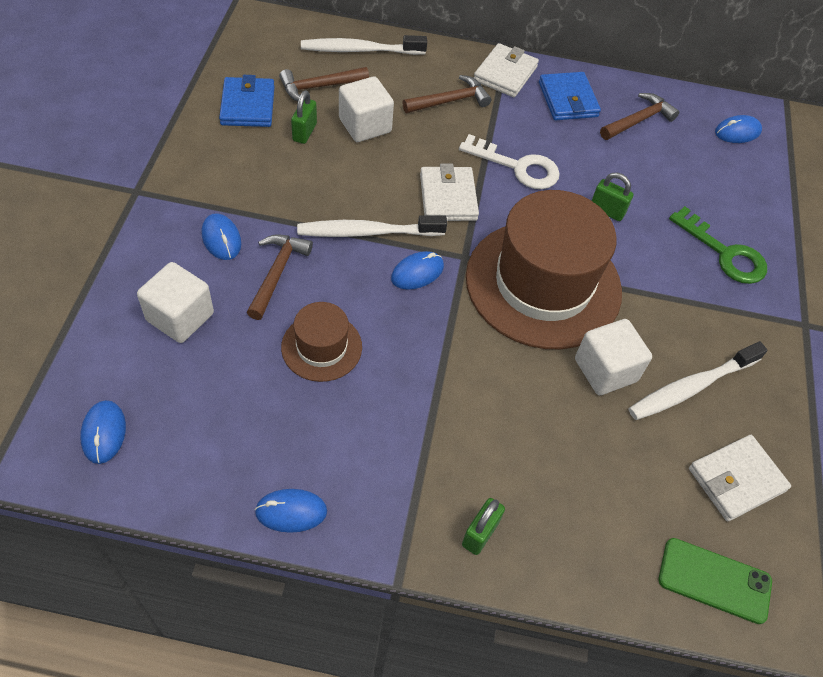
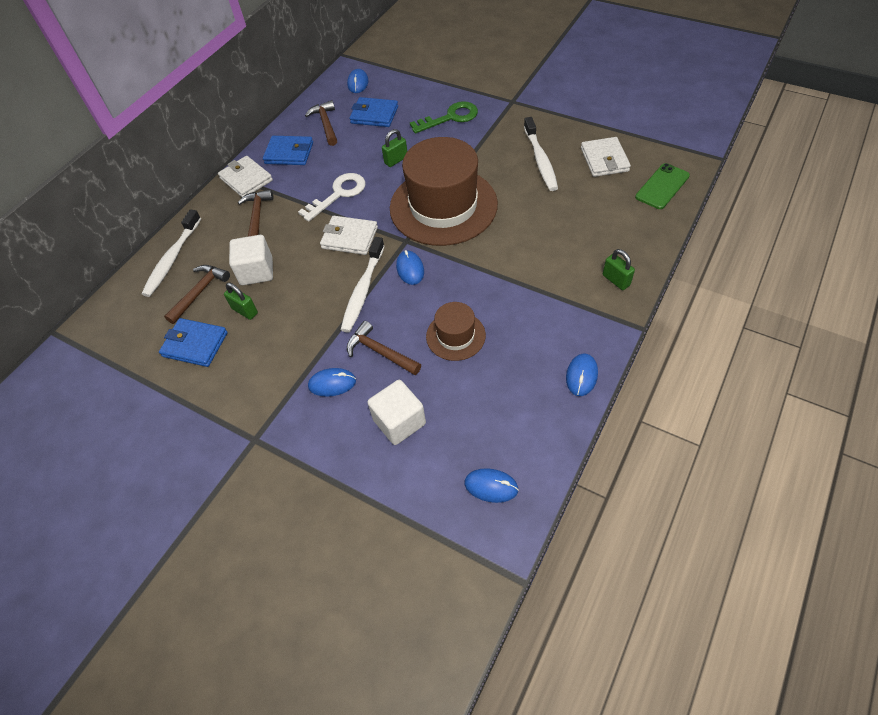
camera: 60 degrees left, 0 degrees up
brown hammer [279,67,369,101] -> brown hammer turned 150 degrees counterclockwise [164,265,230,324]
white cube [575,319,652,395] -> none
none -> blue wallet [349,97,398,127]

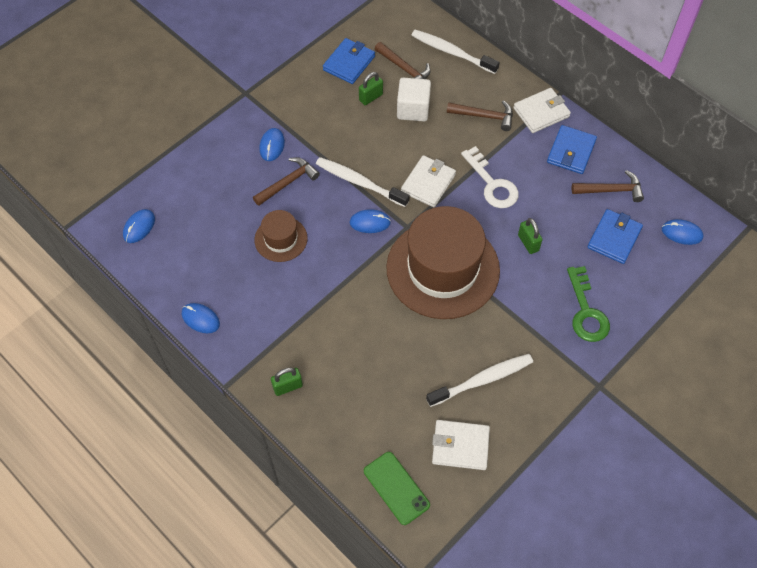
camera: 100 degrees right, 5 degrees up
white cube [367,380,426,445] -> none
white toothbrush [524,117,558,191] -> white toothbrush turned 150 degrees clockwise [426,354,533,407]

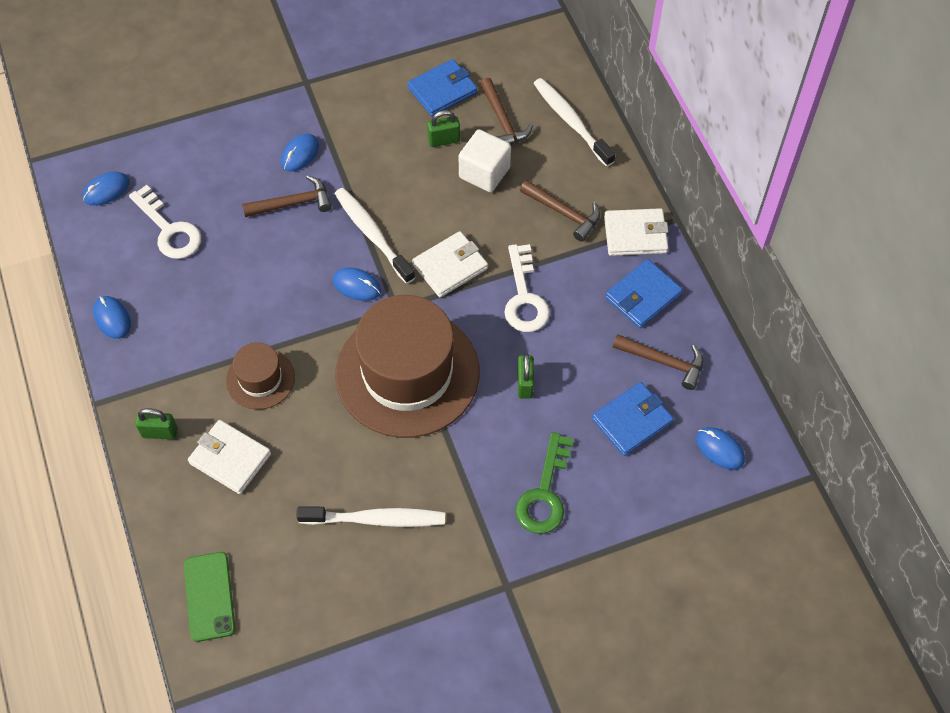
camera: 25 degrees right, 0 degrees up
brown hat [254,210,308,262] -> brown hat moved to [226,342,295,410]
white wallet [432,420,490,470] -> white wallet moved to [188,420,271,494]
none -> white key [129,185,201,259]

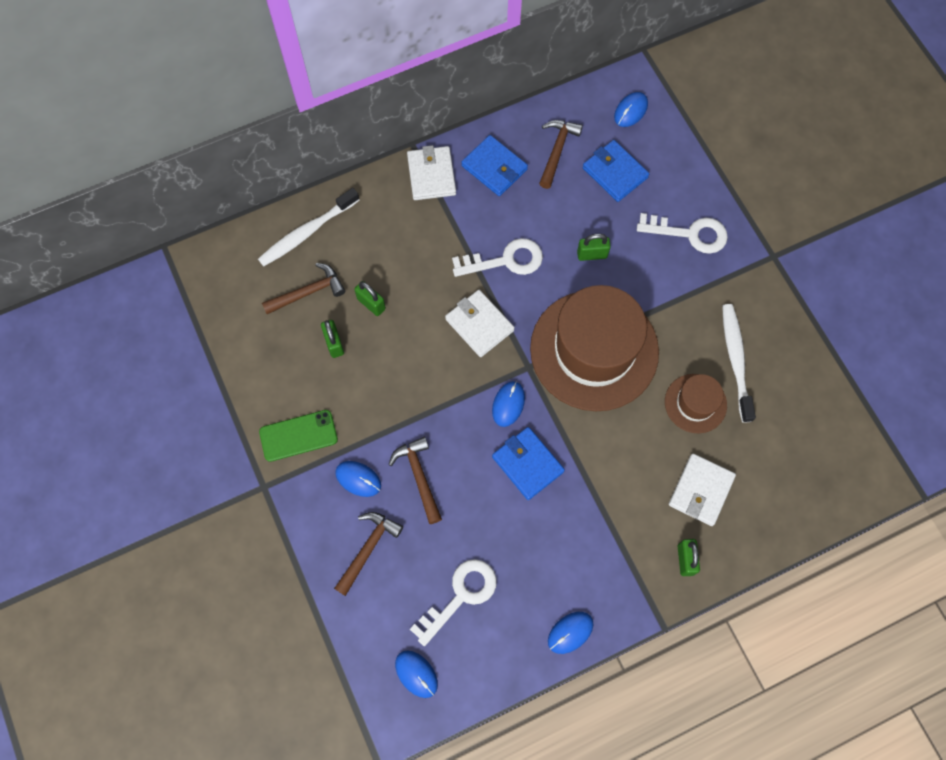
camera: 95 degrees left, 10 degrees up
green phone [184,552,235,642] -> green phone moved to [259,410,338,462]
brown hat [226,342,295,410] -> brown hat moved to [665,374,727,433]
white toothbrush [335,188,415,284] -> none
blue wallet [408,59,477,116] -> blue wallet moved to [492,427,565,500]
white cube [459,129,511,192] -> green padlock [354,281,386,316]
green key [515,432,574,534] -> white key [637,213,728,254]
brown hammer [520,180,600,242] -> brown hammer moved to [334,512,403,596]

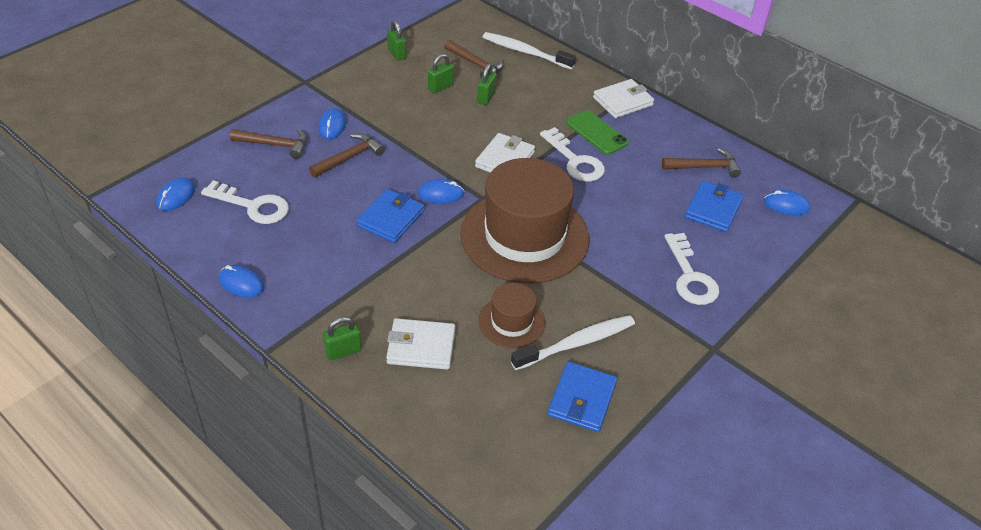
camera: 65 degrees right, 25 degrees down
green phone [259,410,338,462] -> green phone moved to [566,110,629,155]
blue wallet [462,135,528,196] -> blue wallet moved to [548,362,617,432]
green padlock [577,234,611,261] -> green padlock moved to [387,20,406,60]

